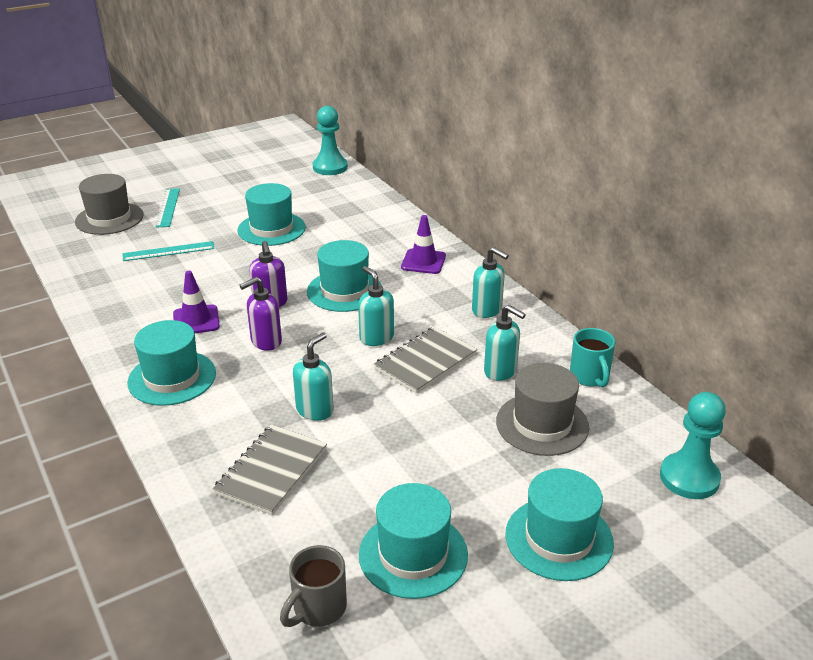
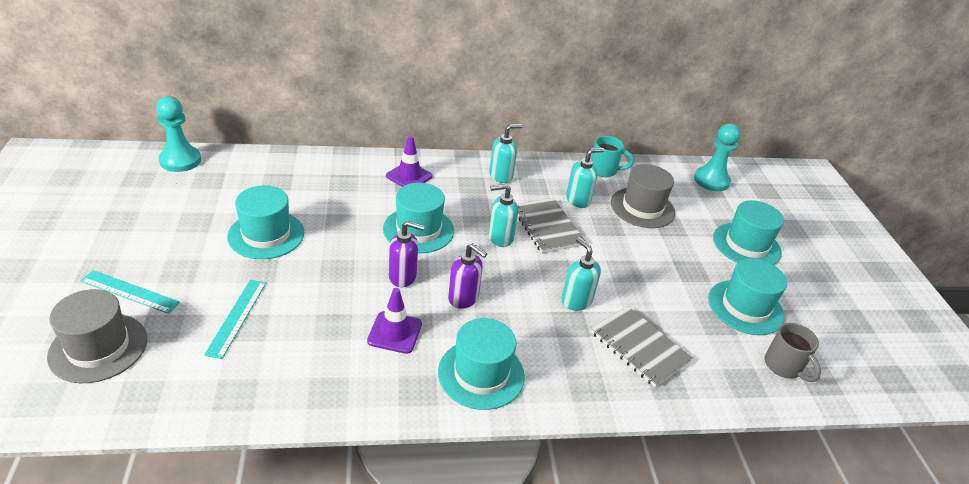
camera: 70 degrees left, 5 degrees up
purple soap dispenser [240,277,282,351] -> purple soap dispenser turned 45 degrees counterclockwise [448,243,487,309]

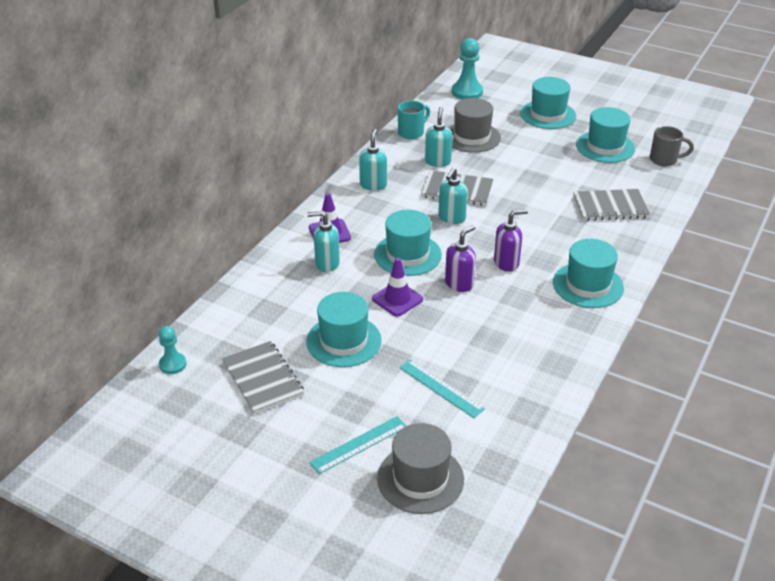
camera: 50 degrees left, 0 degrees up
turquoise pawn [156,96,201,172] -> turquoise pawn [159,326,187,374], size x0.60
purple traffic cone [367,288,422,354] -> purple traffic cone moved to [372,258,423,317]
turquoise soap dispenser [561,237,601,311] -> turquoise soap dispenser moved to [307,211,340,272]
none -> grey notebook [222,341,304,414]

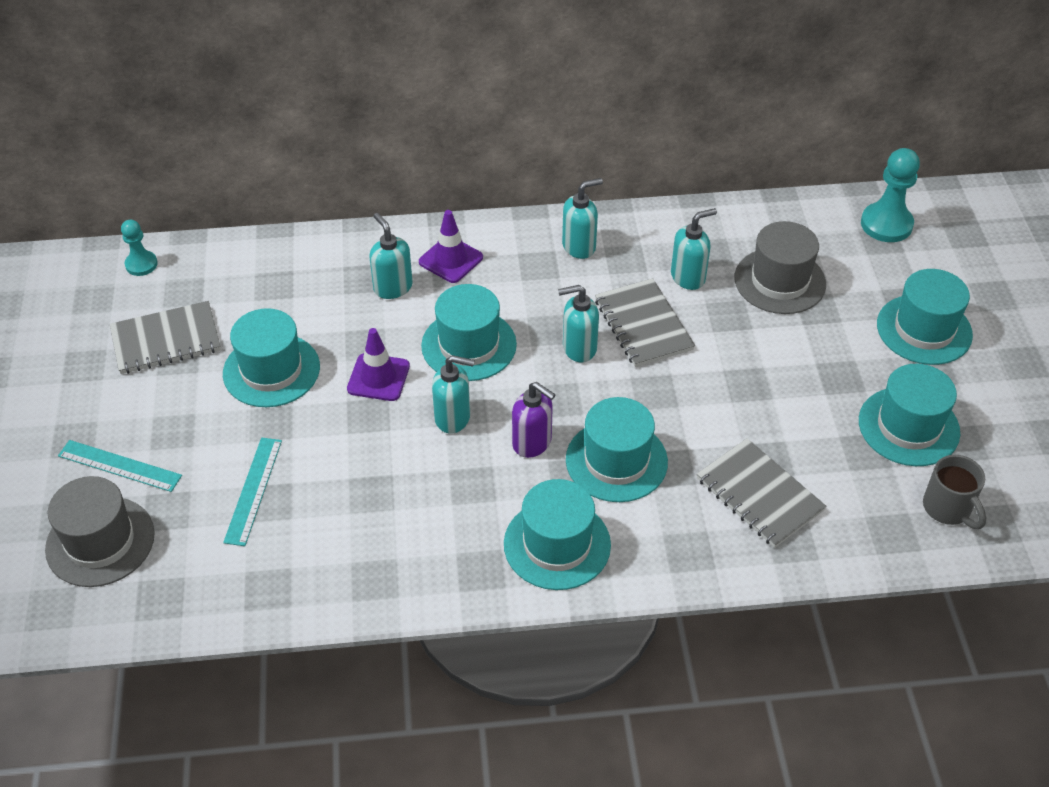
camera: 55 degrees right, 10 degrees up
grey notebook [222,341,304,414] -> grey notebook turned 45 degrees clockwise [110,301,221,374]
turquoise mug [398,101,430,139] -> none
purple soap dispenser [445,225,476,292] -> turquoise soap dispenser [432,355,474,433]
none -> turquoise hat [566,397,668,502]

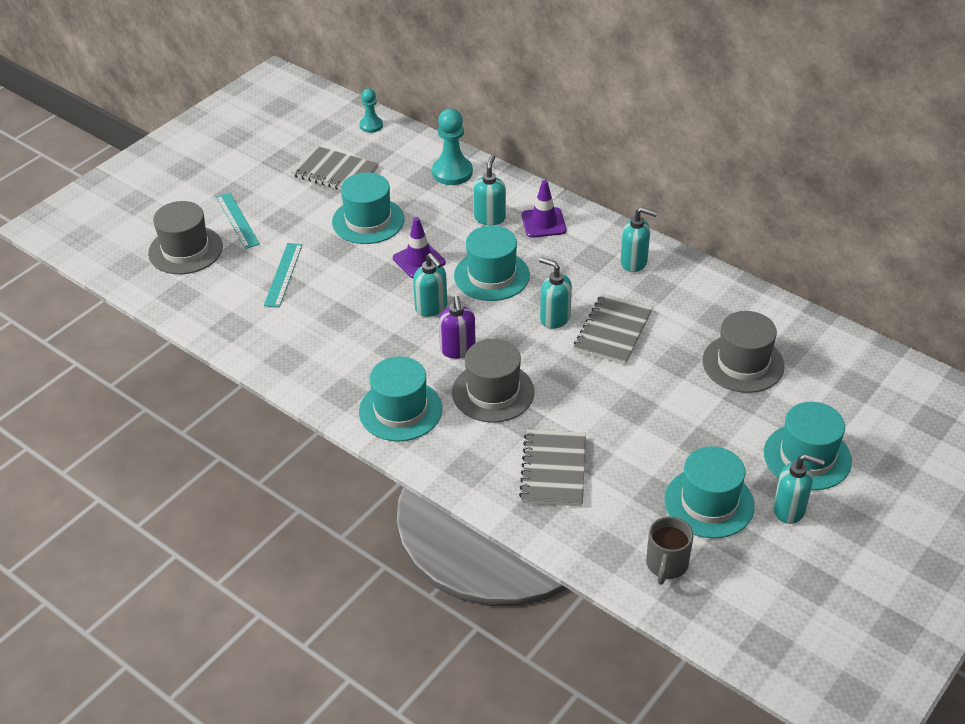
camera: 45 degrees right, 5 degrees down
turquoise ruler [223,437,282,546] -> turquoise ruler turned 45 degrees counterclockwise [264,243,303,308]
turquoise hat [566,397,668,502] -> grey hat [452,339,535,423]
turquoise soap dispenser [671,208,717,290] -> turquoise soap dispenser moved to [773,454,825,524]
turquoise pawn [861,148,920,242] -> turquoise pawn moved to [432,109,473,185]

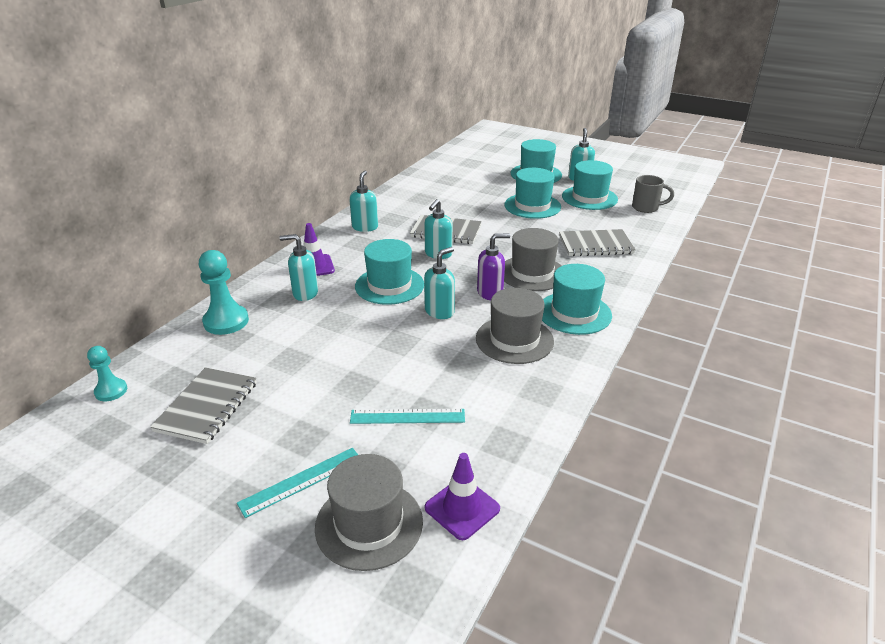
camera: 100 degrees left, 10 degrees down
turquoise hat [332,172,405,244] -> turquoise hat moved to [504,168,561,219]
purple traffic cone [393,217,445,278] -> purple traffic cone moved to [425,453,500,540]
grey hat [702,311,784,393] -> grey hat moved to [476,288,554,364]

